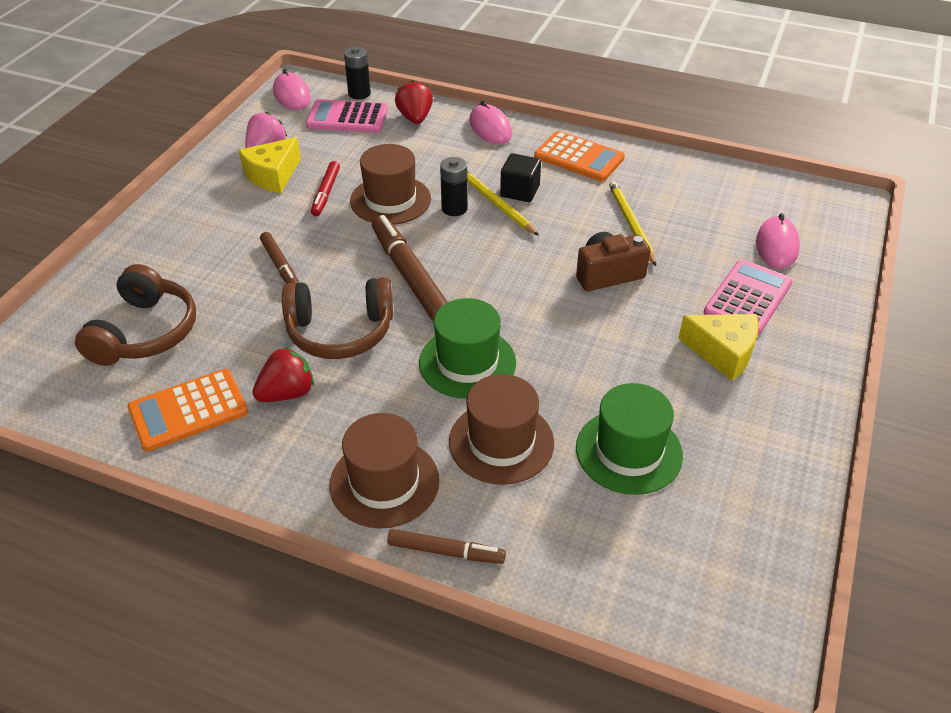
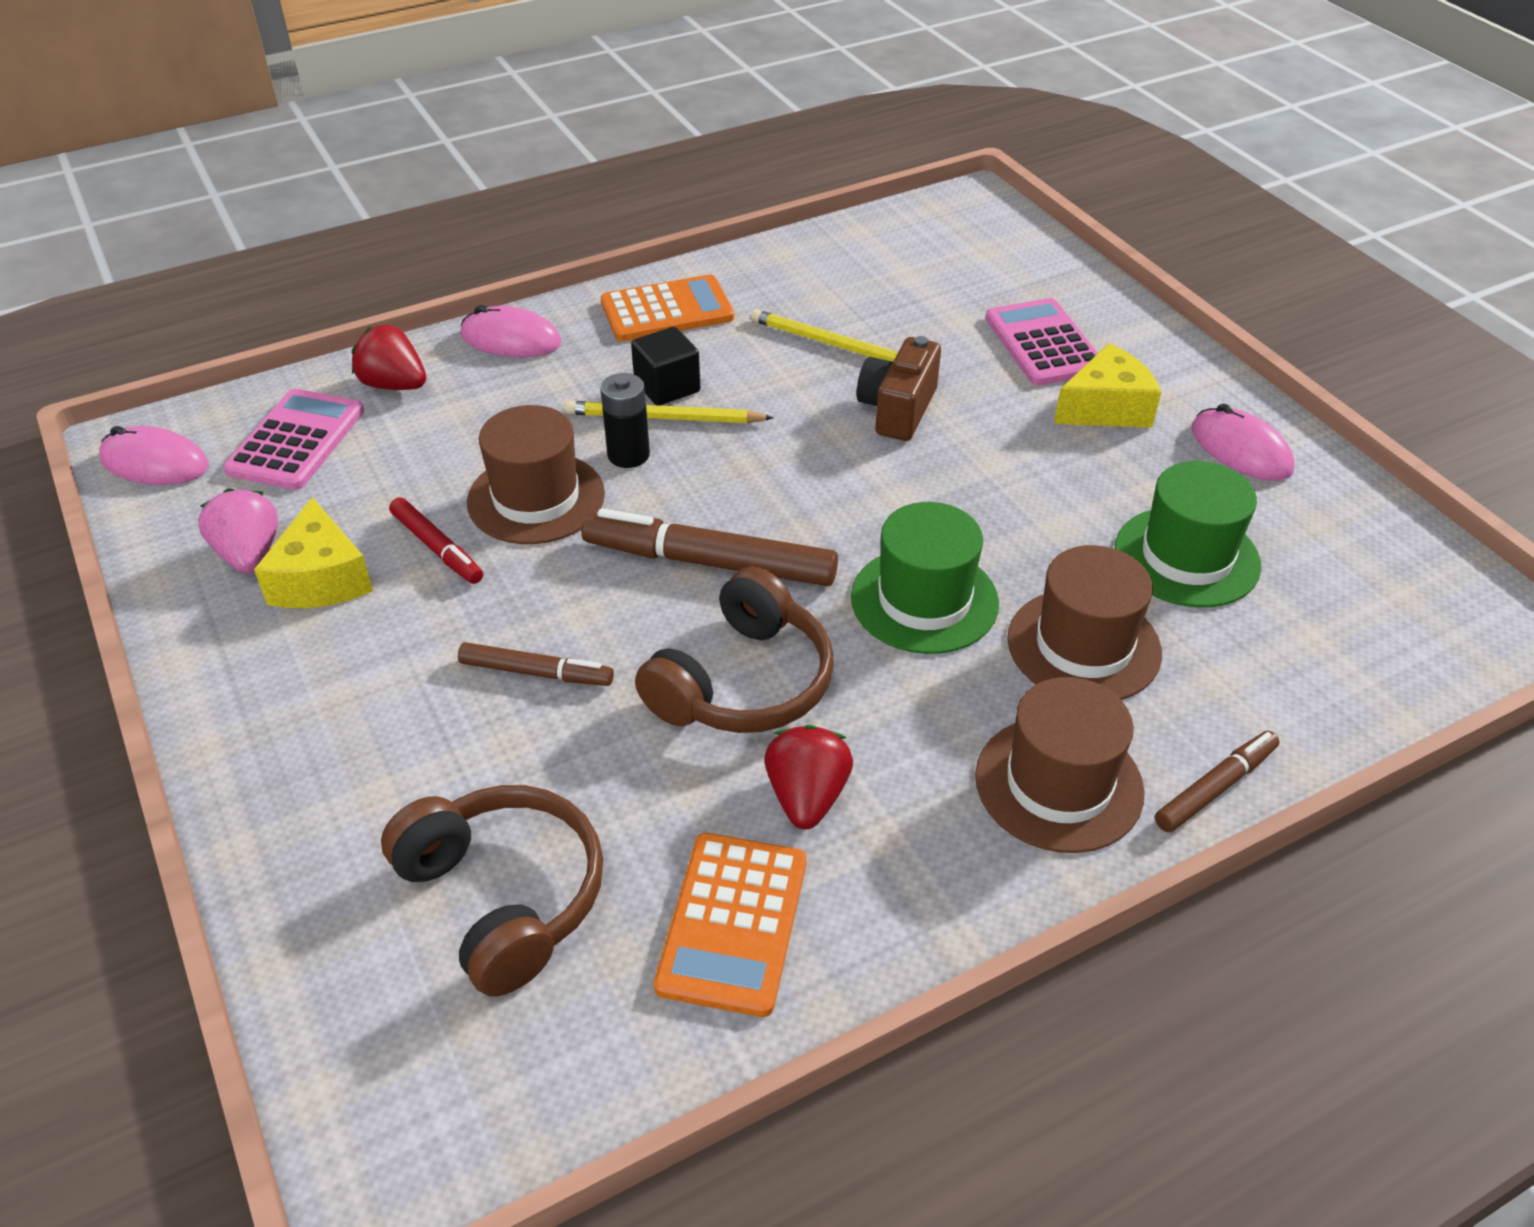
camera: 50 degrees left, 0 degrees up
pink calculator [306,99,388,133] -> pink calculator turned 150 degrees clockwise [223,389,364,490]
black battery [344,47,371,100] -> none
pink mouse [756,213,800,269] -> pink mouse moved to [1192,404,1294,481]

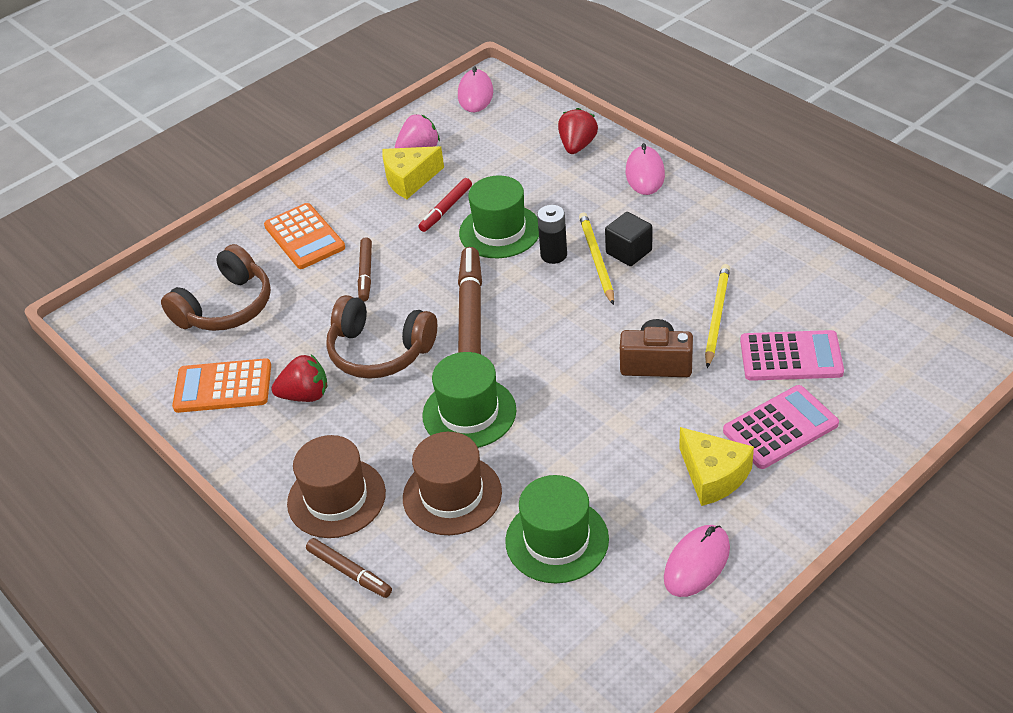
camera: 80 degrees right, 0 degrees up
pink calculator [223,389,364,490] -> pink calculator moved to [740,330,844,381]
brown hat [467,405,605,544] -> green hat [459,176,539,258]
orange calculator [601,275,734,341] -> orange calculator moved to [264,203,345,269]

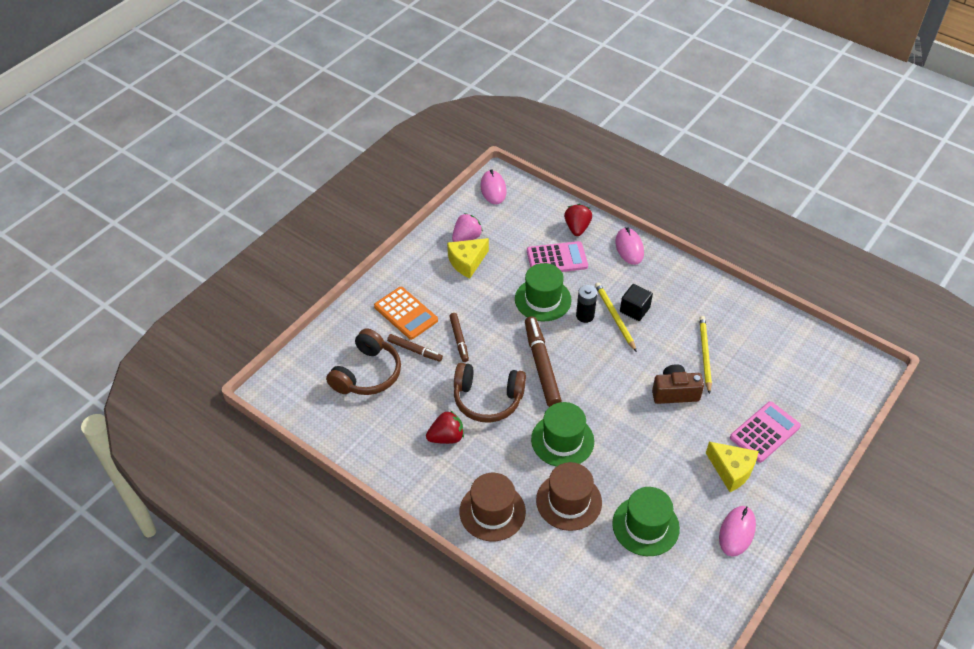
camera: 15 degrees left, 5 degrees up
orange calculator [172,358,271,413] -> none
brown marker [306,538,392,598] -> brown marker moved to [387,334,443,362]
red marker [419,178,472,232] -> none
pink calculator [740,330,844,381] -> pink calculator moved to [527,241,588,272]

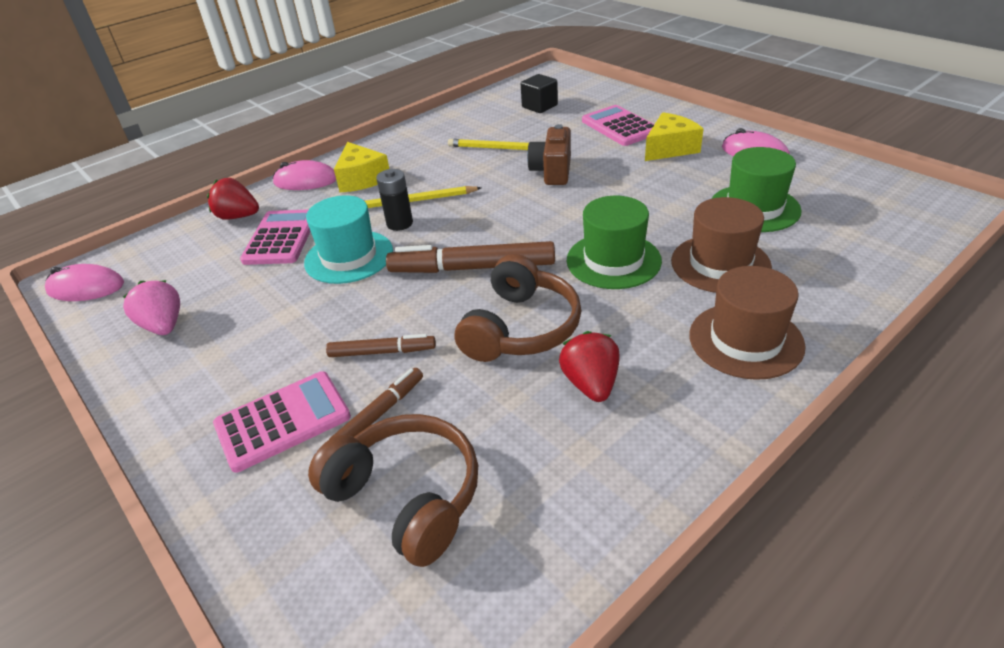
camera: 75 degrees left, 10 degrees down
orange calculator [374,287,438,340] -> pink calculator [213,371,351,473]
yellow cheese [447,238,489,278] -> yellow cheese moved to [334,142,389,192]
green hat [515,263,572,321] -> turquoise hat [304,195,393,284]
black cube [620,284,653,321] -> black cube moved to [521,74,558,113]

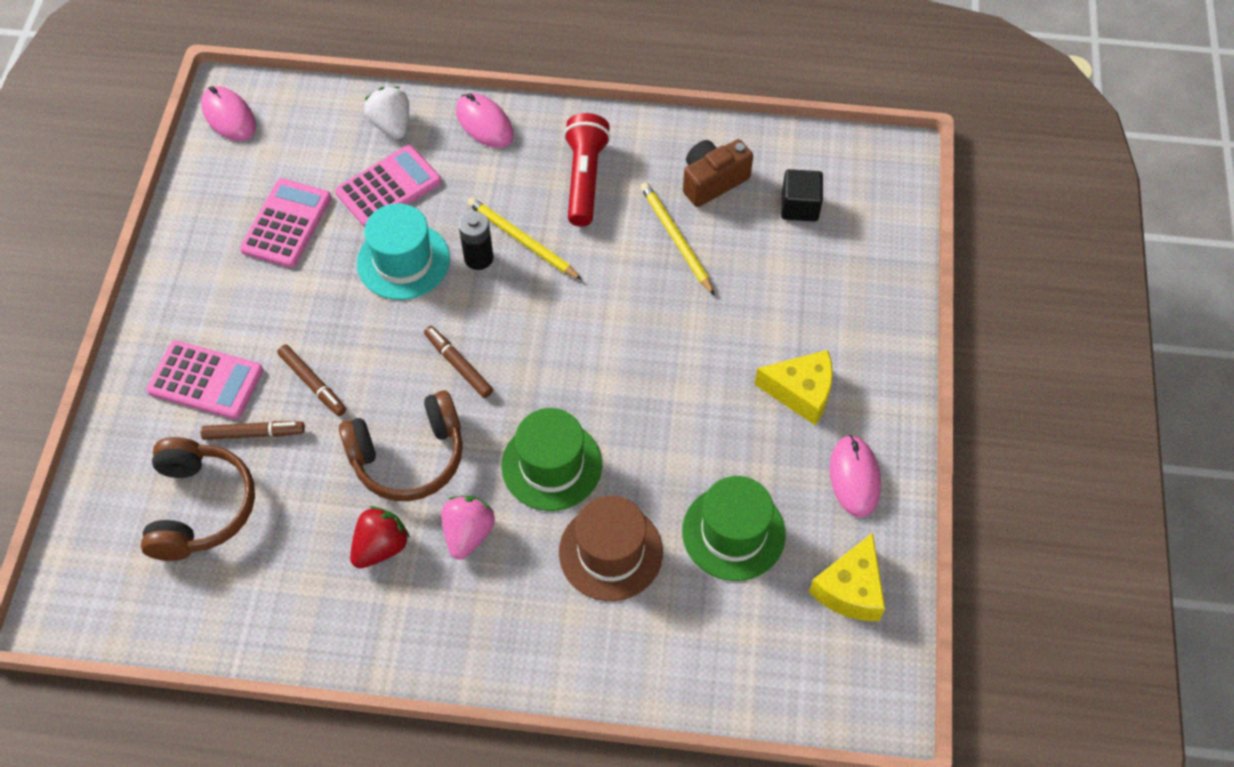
camera: 45 degrees right, 20 degrees up
pink strawberry [123,280,180,335] -> pink strawberry moved to [441,496,495,559]
red strawberry [207,178,259,220] -> white strawberry [364,87,409,139]
yellow cheese [334,142,389,192] -> yellow cheese moved to [809,533,885,621]
brown marker [386,241,555,273] -> brown marker [424,326,493,398], size x0.57
brown camera [527,124,571,185] -> brown camera moved to [683,139,753,207]
pink calculator [582,105,654,146] -> pink calculator moved to [240,178,331,268]
brown hat [689,266,806,380] -> none
none -> red flashlight [564,113,611,226]

